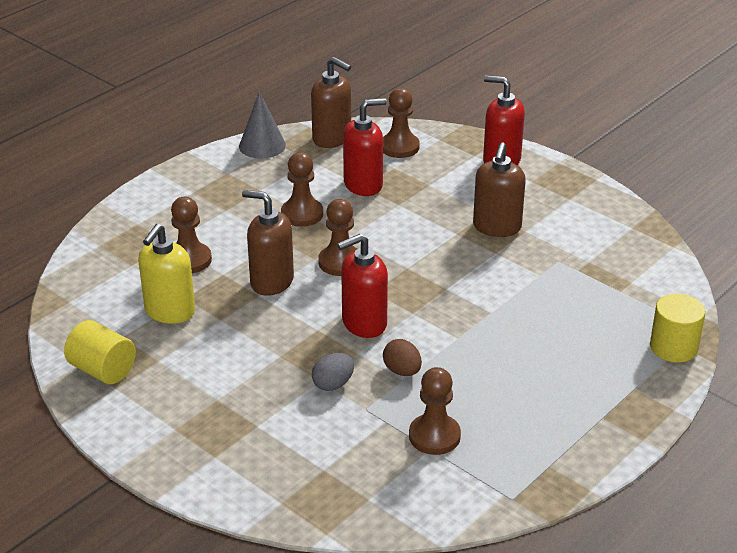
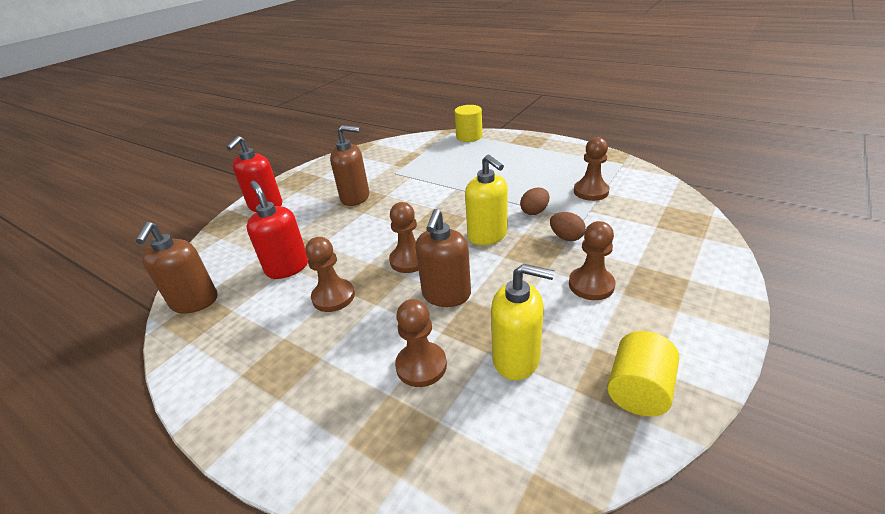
camera: 95 degrees left, 0 degrees up
grey cone [239,92,286,159] -> none
brown soap dispenser [311,57,351,148] -> brown soap dispenser turned 150 degrees clockwise [136,222,218,314]
grey egg [312,353,354,391] -> brown egg [550,212,586,241]
red soap dispenser [337,234,388,338] -> yellow soap dispenser [465,154,508,245]
brown pawn [383,88,420,158] -> brown pawn moved to [569,221,615,300]

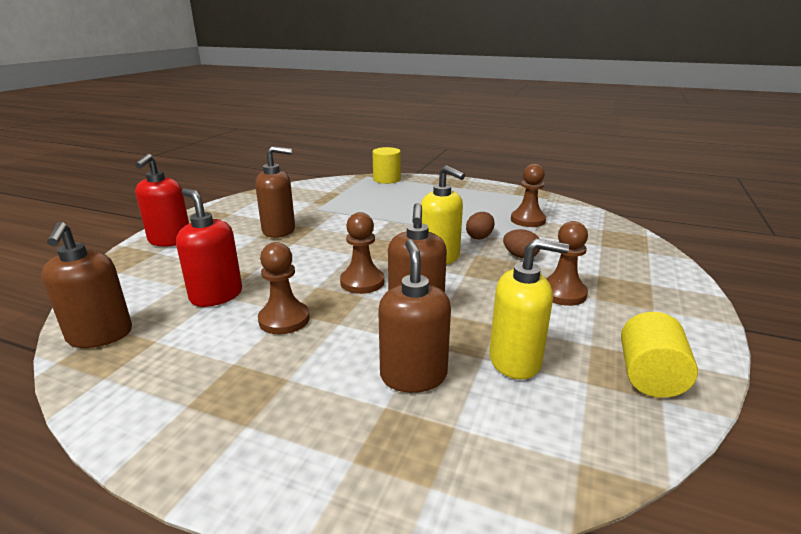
camera: 15 degrees left, 10 degrees down
brown pawn [395,299,447,387] -> brown soap dispenser [378,239,451,393]

